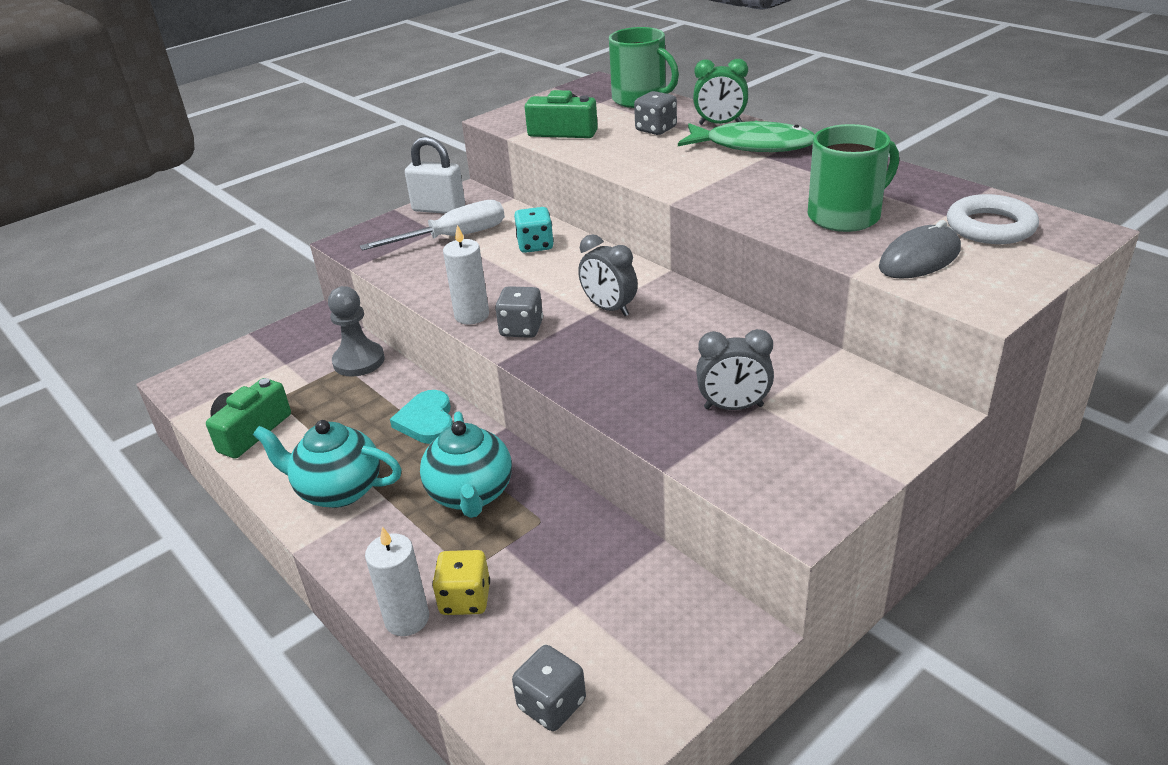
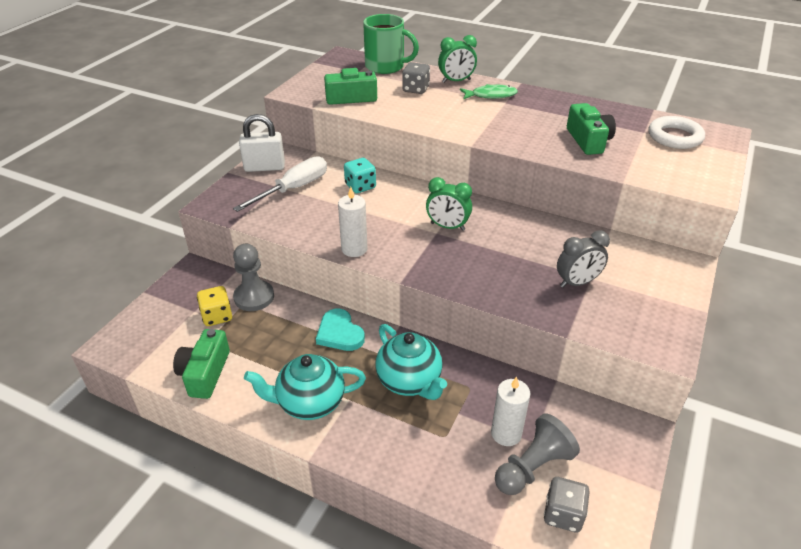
camera: 25 degrees left, 5 degrees up
white candle [365,527,429,636] -> white candle moved to [491,377,530,446]
yellow dice [432,550,490,615] -> yellow dice moved to [197,286,232,326]
grey dice [495,286,543,338] -> none
grey clock [578,234,638,316] -> green clock [426,177,472,231]
green fish [678,120,815,152] -> green fish [460,84,518,100], size x0.62
green mug [808,124,899,232] -> green camera [567,103,616,155]
grey mouse [879,220,961,279] -> none
none -> grey pawn [495,413,580,495]

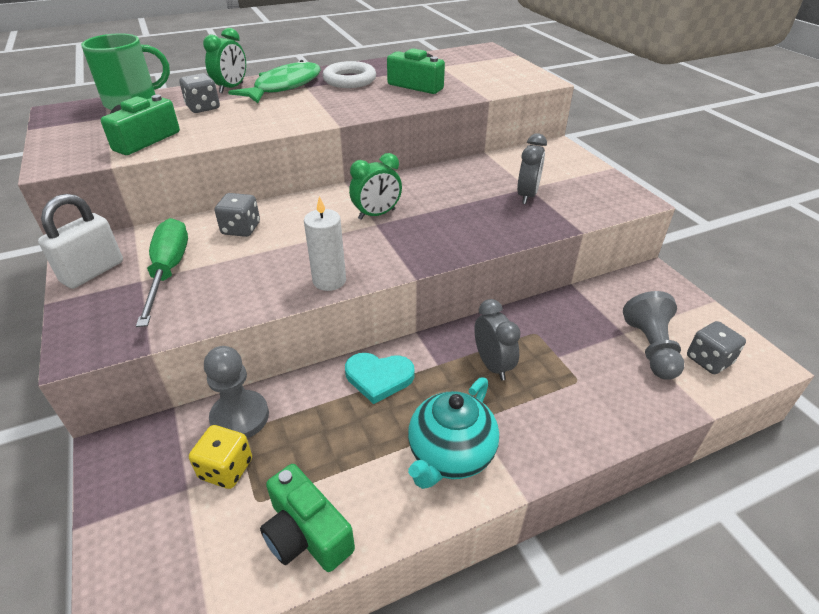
camera: 50 degrees left, 0 degrees up
white screwdriver [233,156,327,212] -> green screwdriver [136,218,188,327]
turquoise dice [344,158,376,193] -> grey dice [215,193,260,237]
turquoise teapot [376,324,447,400] -> grey clock [474,299,521,381]
green fish [460,84,518,100] -> green fish [228,60,321,103], size x1.62
white candle [491,377,530,446] -> none
white ring [648,116,705,149] -> white ring moved to [323,61,376,88]

